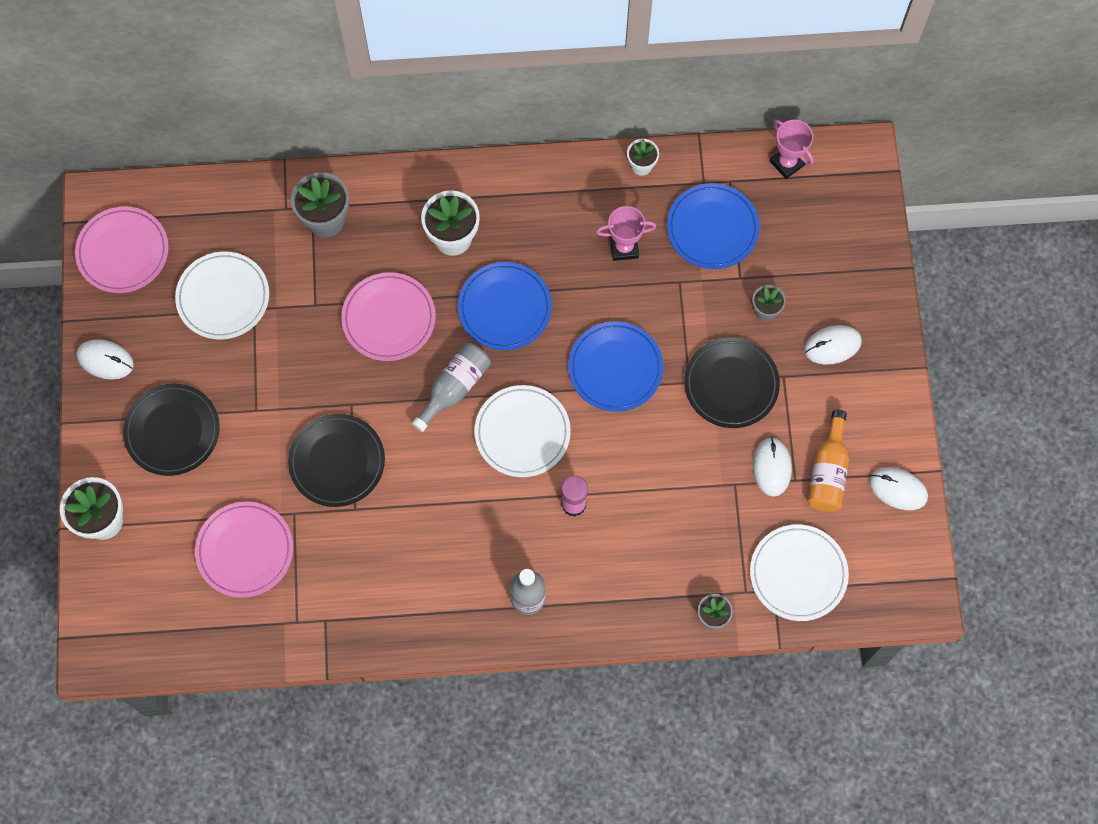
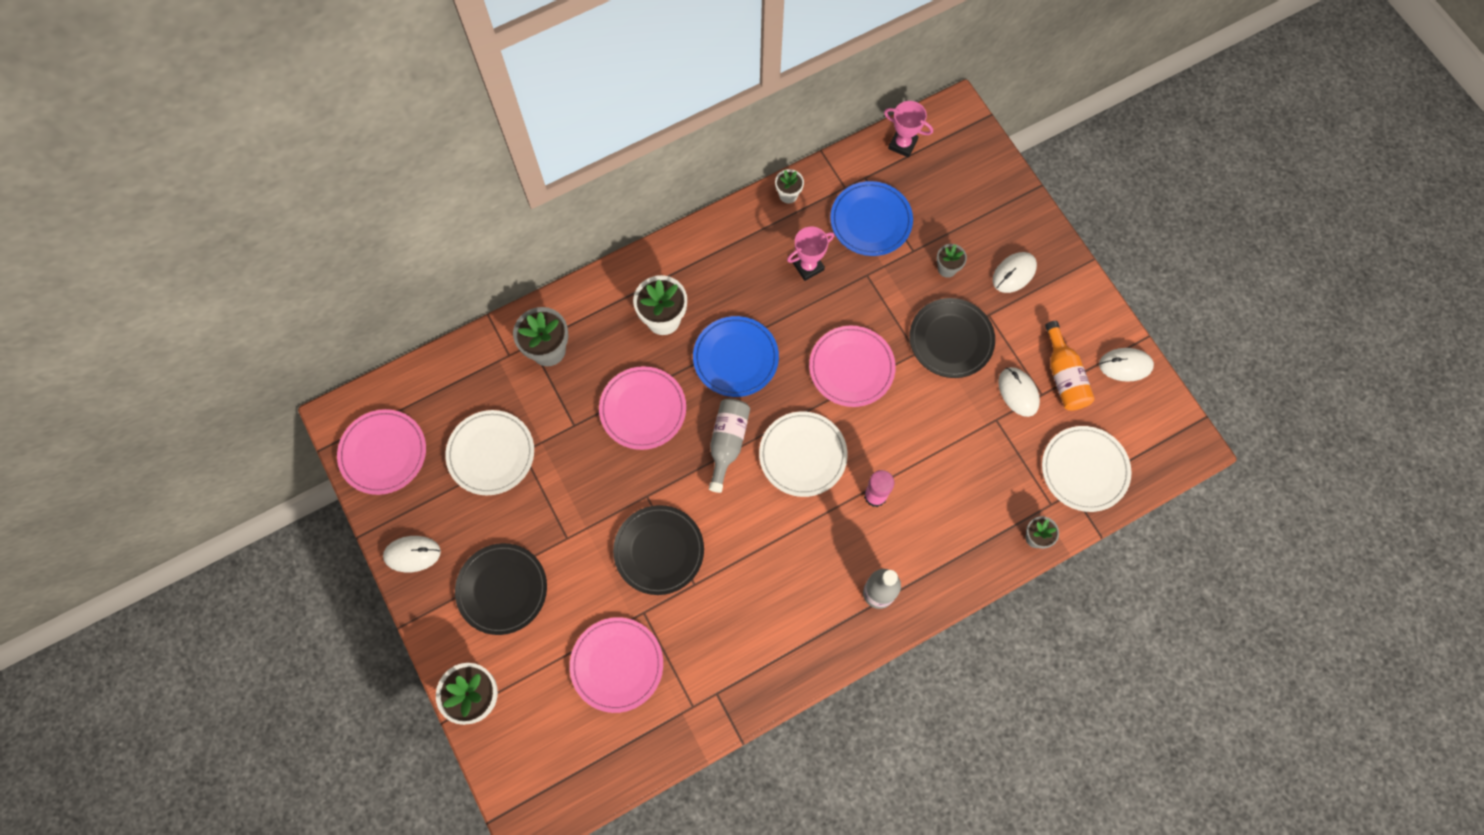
camera: 25 degrees left, 0 degrees up
blue plate [568,321,663,412] -> pink plate [809,326,896,407]

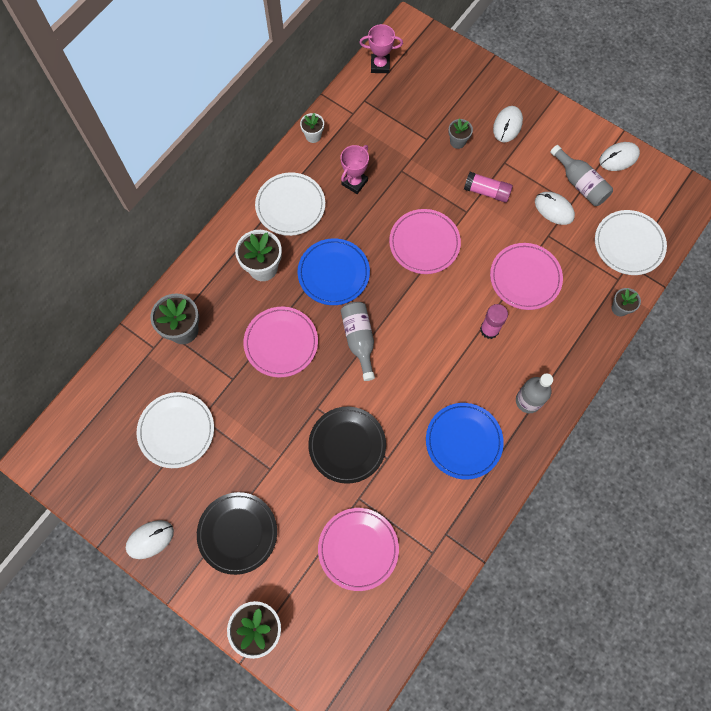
camera: 25 degrees left, 0 degrees up
pink plate [337,409,426,495] -> pink plate moved to [490,243,563,310]
white plate [759,411,848,497] -> white plate moved to [255,172,325,236]
blue plate [830,181,913,256] -> blue plate moved to [426,403,504,479]
black plate [910,298,995,378] -> pink glue stick [464,172,513,203]
orange bottle [1045,321,1095,411] -> grey bottle [550,145,613,206]

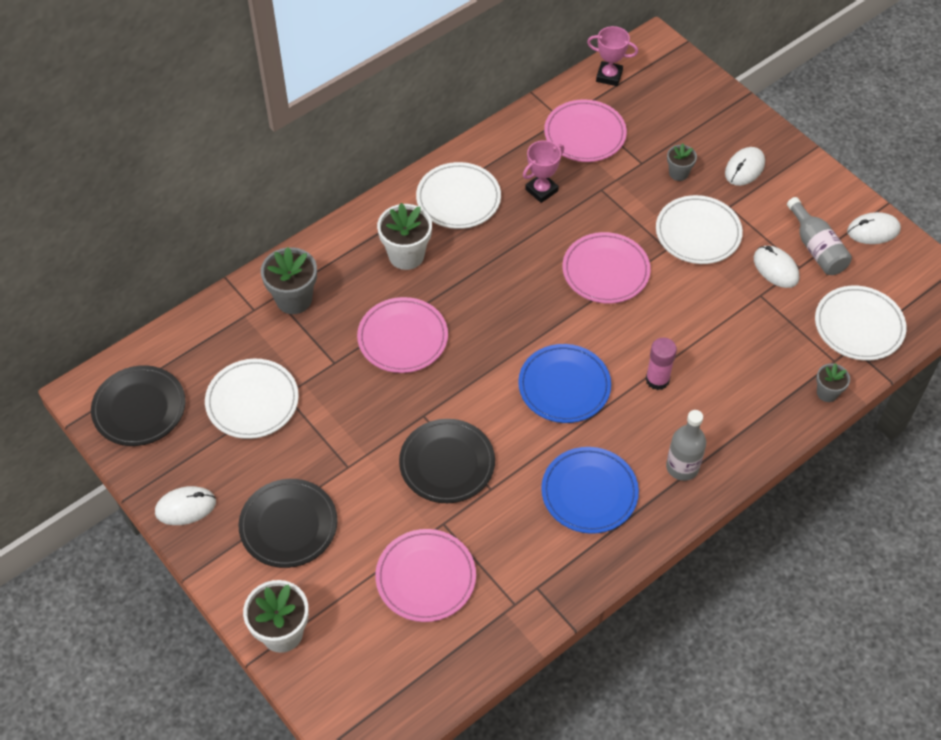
camera: 15 degrees right, 15 degrees down
blue plate [298,238,370,305] -> blue plate moved to [518,344,611,423]
white flower pot [300,113,324,143] -> none
grey bottle [341,302,375,381] -> none
pink glue stick [464,172,513,203] -> white plate [656,195,743,264]
pink plate [490,243,563,310] -> pink plate moved to [544,99,627,162]
none -> black plate [91,365,186,446]

